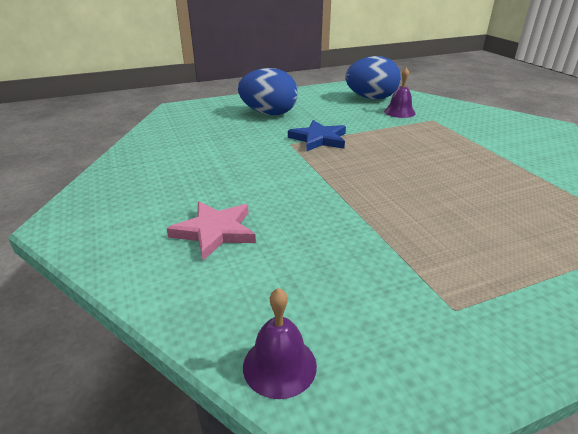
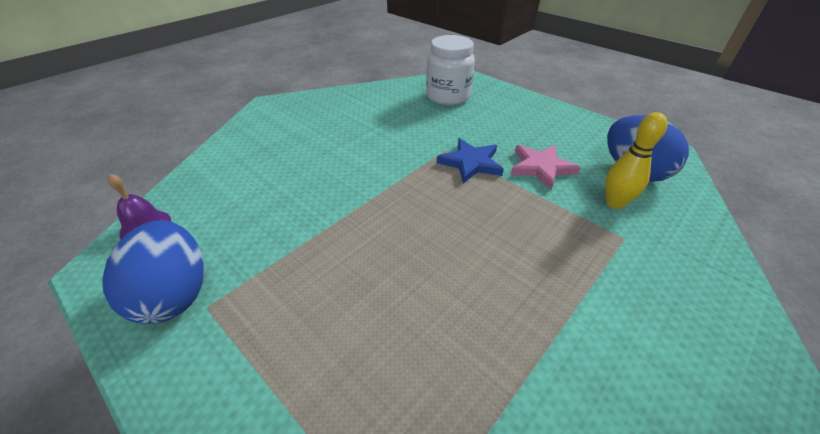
camera: 65 degrees right, 10 degrees up
pink star [167,201,256,260] -> pink star moved to [511,145,581,190]
blue egg [238,68,298,115] -> blue egg moved to [102,220,204,324]
purple bell [384,67,416,118] -> yellow bowling pin [605,112,668,209]
none -> white jar [426,35,475,105]

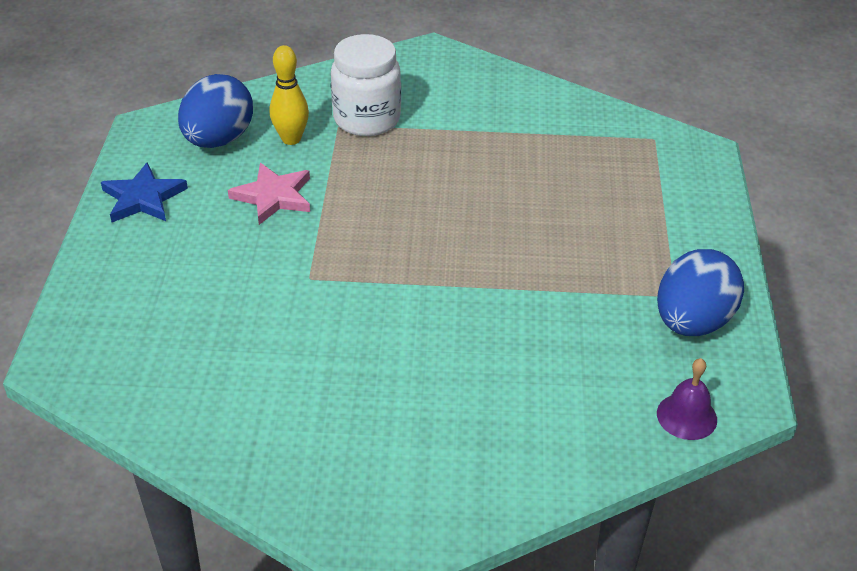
camera: 130 degrees left, 0 degrees up
white jar [426,35,475,105] -> white jar moved to [331,34,401,136]
blue star [437,138,504,184] -> blue star moved to [101,162,188,222]

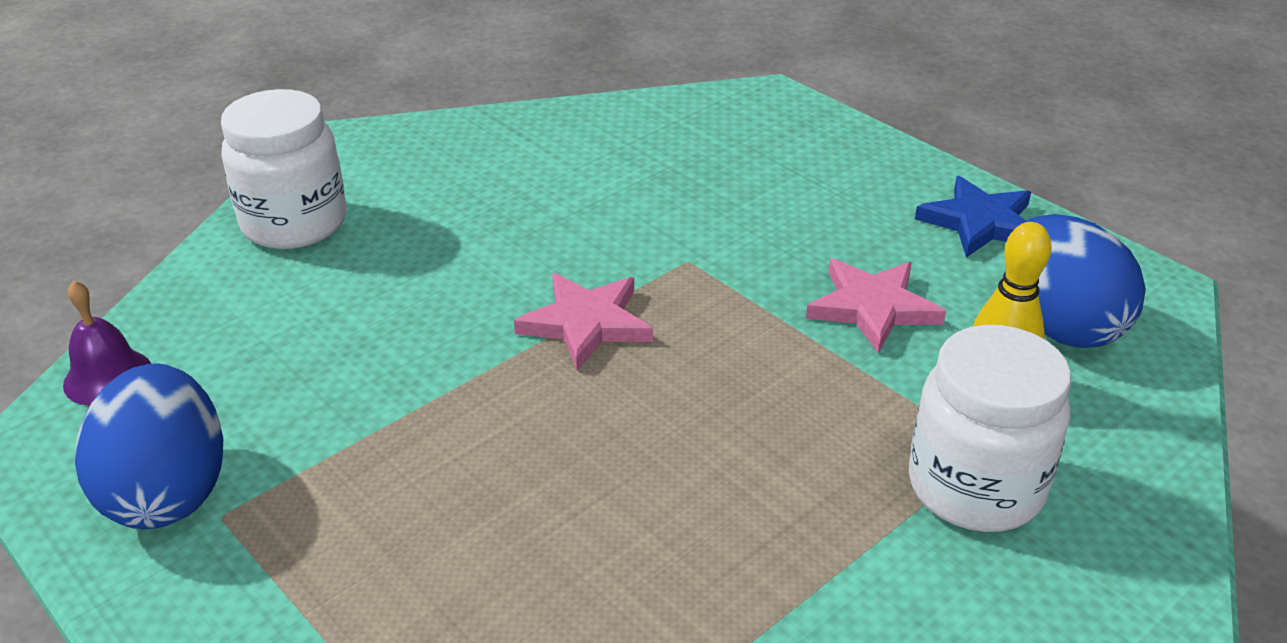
camera: 135 degrees right, 5 degrees down
none -> white jar [221,89,346,249]
none -> pink star [514,273,653,370]

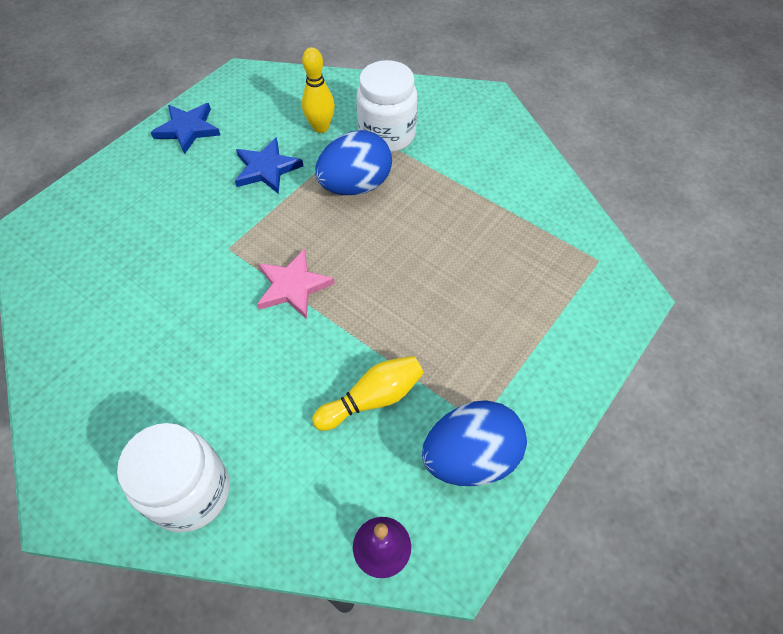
camera: 100 degrees left, 20 degrees up
pink star [806,259,946,353] -> blue star [235,137,303,194]
blue egg [1024,214,1146,348] -> blue egg moved to [315,130,392,195]
none -> yellow bowling pin [312,356,424,431]

